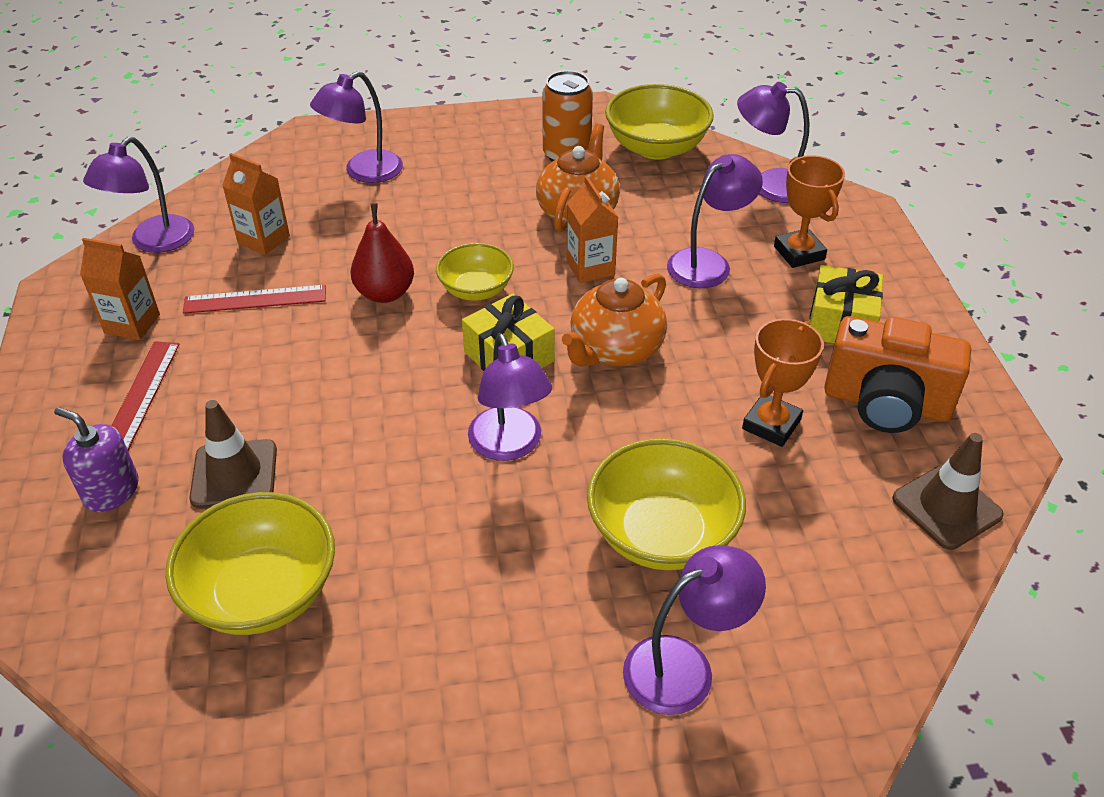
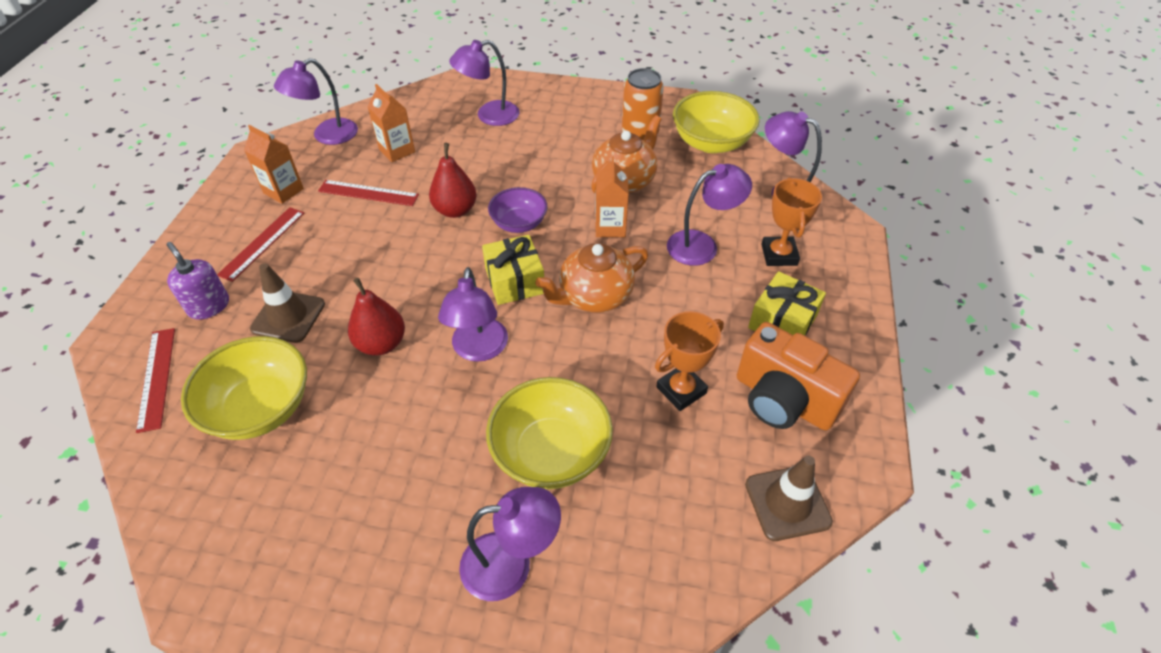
camera: 20 degrees right, 5 degrees up
yellow bowl [436,243,514,301] -> purple bowl [488,187,548,233]
none -> red ruler [136,328,175,433]
none -> red pear [348,278,405,356]

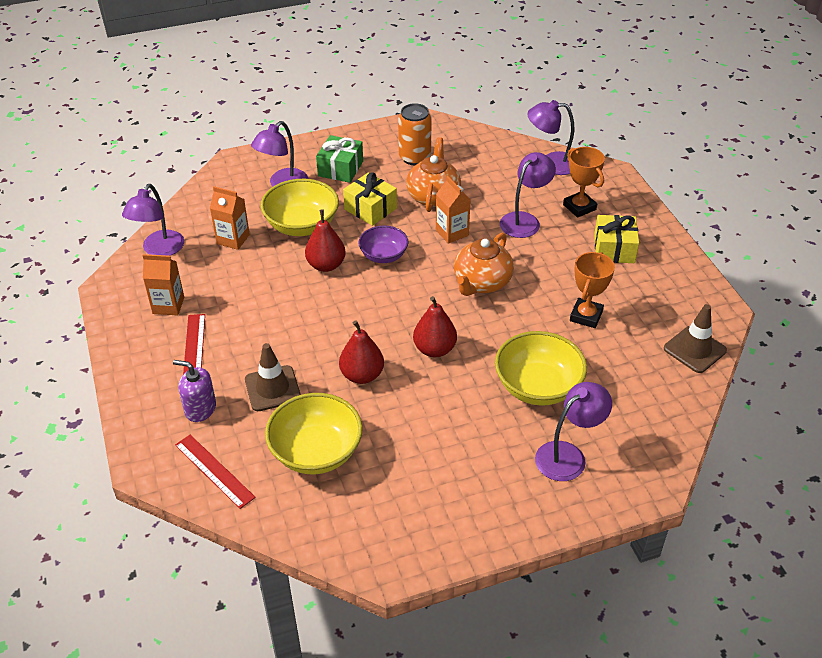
camera: 30 degrees left, 5 degrees down
red ruler [318,180,419,206] -> none
purple lamp [438,267,508,362] -> red pear [413,296,457,357]
yellow gift [482,235,544,305] -> yellow gift moved to [343,172,397,226]
yellow bowl [673,91,760,153] -> yellow bowl moved to [260,179,339,236]
orange camera [737,322,860,430] -> none
none -> green gift [316,135,363,183]

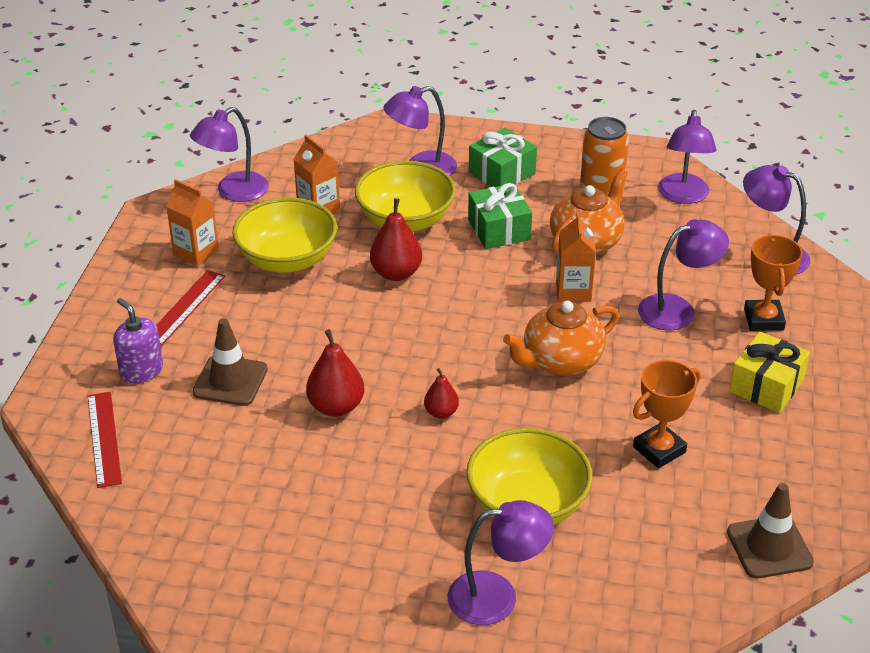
camera: 30 degrees right, 5 degrees down
yellow bowl [265,393,363,474] -> yellow bowl moved to [232,197,337,273]
yellow gift [343,172,397,226] -> green gift [468,183,532,249]
purple bowl [359,226,408,263] -> none
red pear [413,296,457,357] -> red pear [424,368,459,419], size x0.60
none -> purple lamp [658,110,717,204]

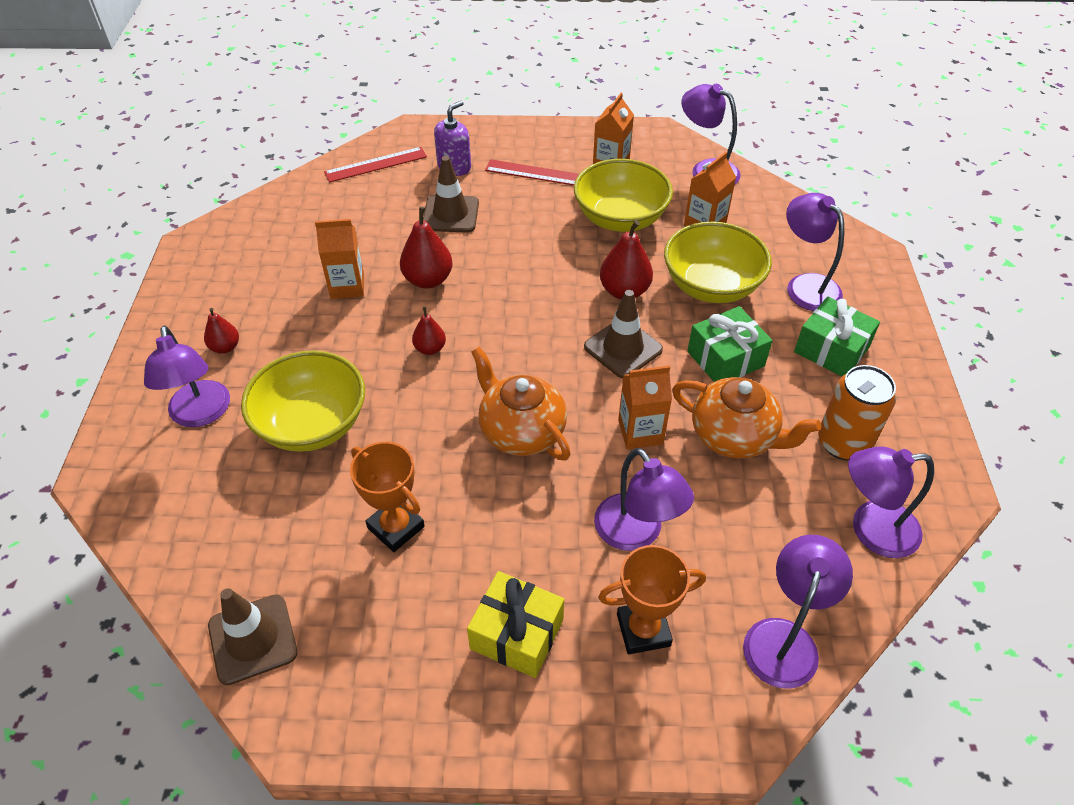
camera: 80 degrees right, 10 degrees up
none -> red pear [204,308,239,354]
none -> orange carton [315,219,364,299]
none -> brown traffic cone [584,290,663,378]

